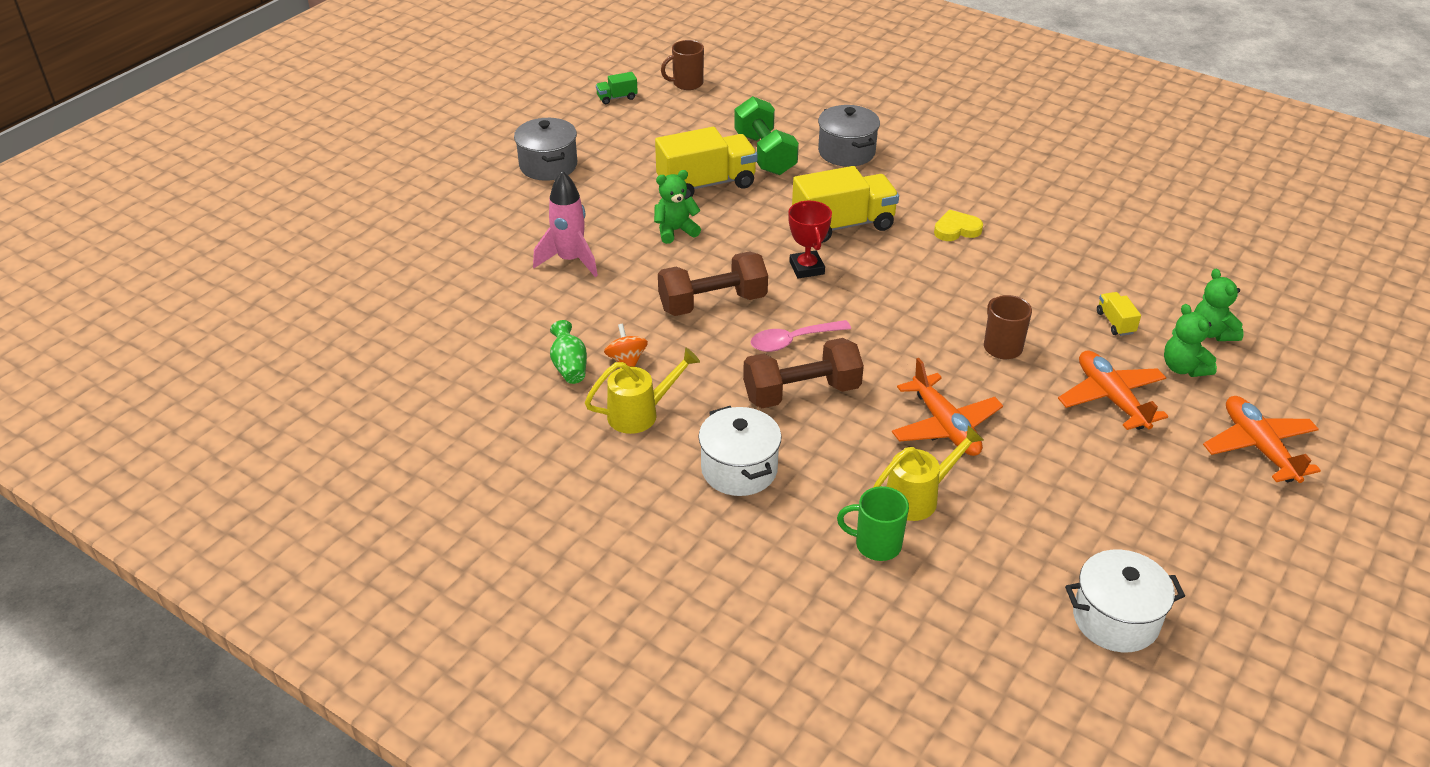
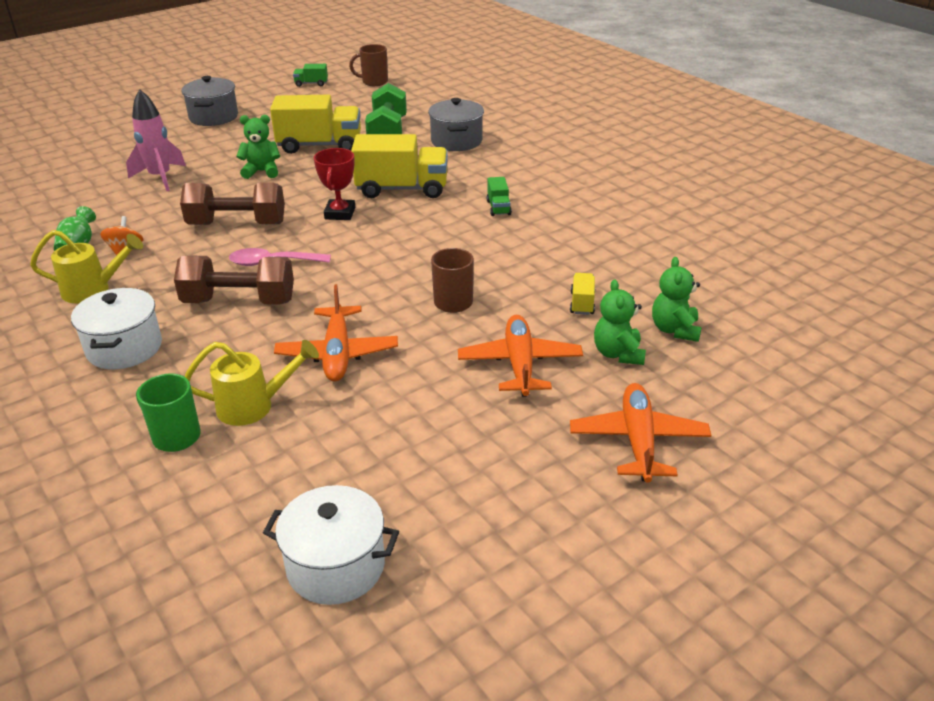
camera: 20 degrees right, 5 degrees down
yellow heart [934,210,983,241] -> green truck [487,177,512,216]

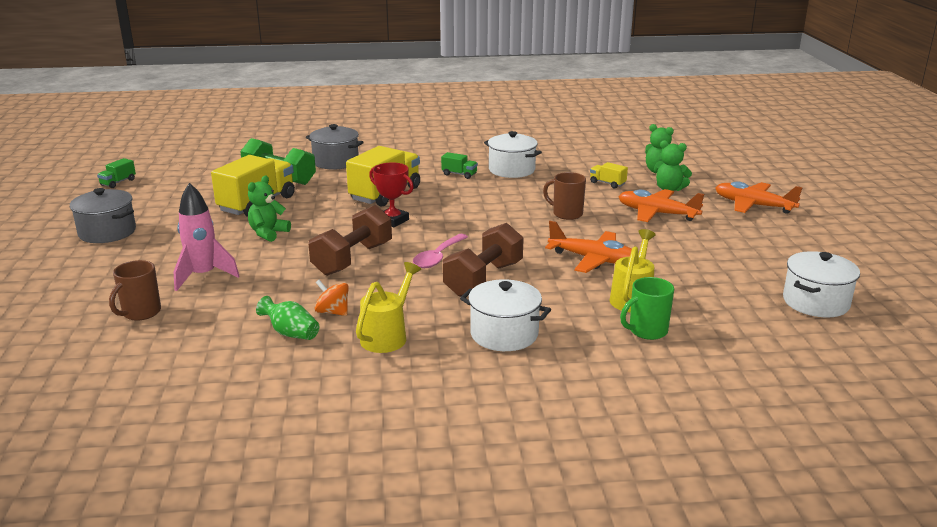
camera: 60 degrees left, 10 degrees down
brown mug [349,44,388,86] -> brown mug moved to [109,260,161,321]
none -> white pot [484,131,542,178]

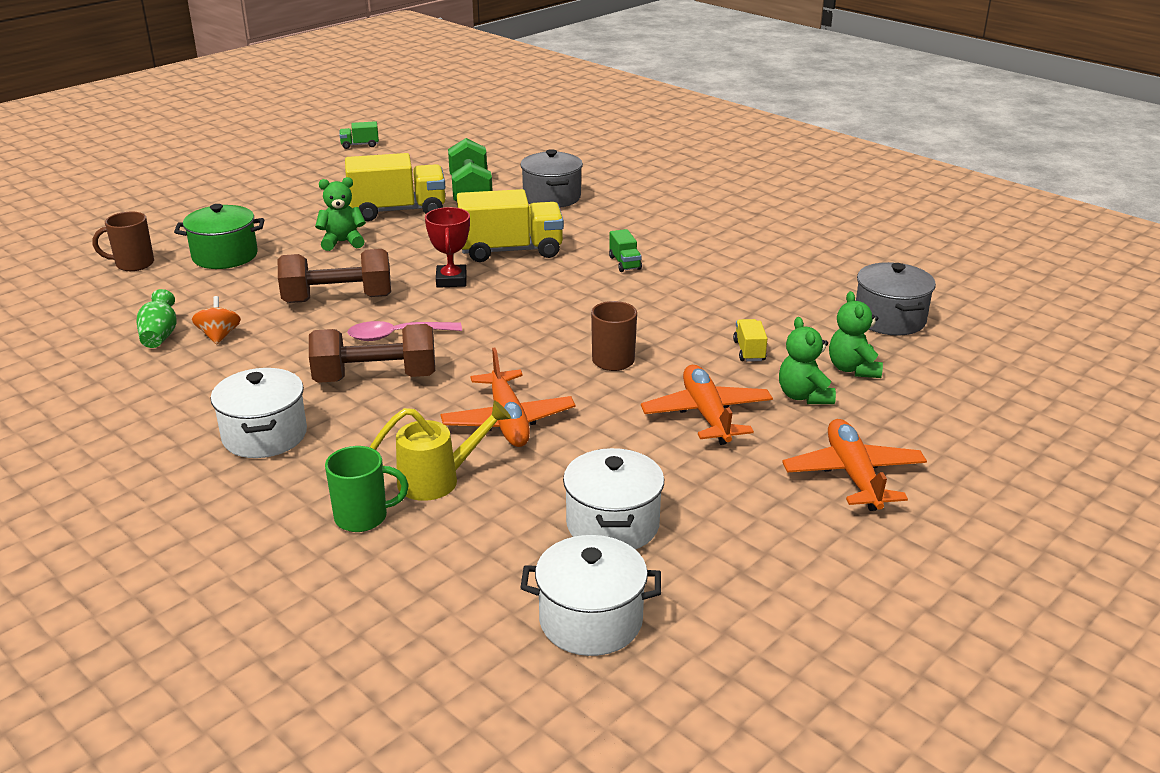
camera: 50 degrees right, 5 degrees up
grey pot [70,188,136,243] -> grey pot moved to [856,262,936,336]
pink rocket [173,183,240,291] -> green pot [174,204,264,269]
yellow watering can [356,262,421,353] -> none
white pot [484,131,542,178] -> white pot moved to [563,448,664,549]
green mug [620,277,674,340] -> green mug turned 150 degrees clockwise [325,446,409,532]

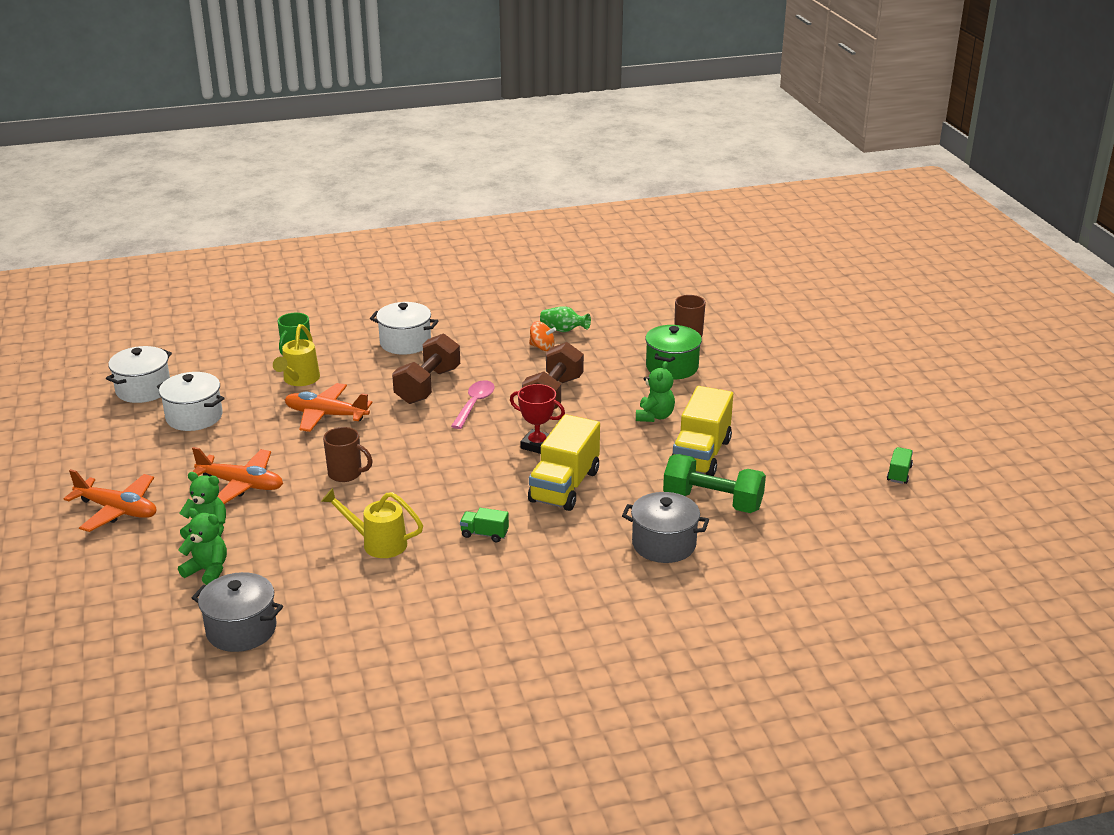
camera: 120 degrees right, 0 degrees up
yellow truck [733,319,768,362] -> none
none -> yellow watering can [321,488,423,558]

